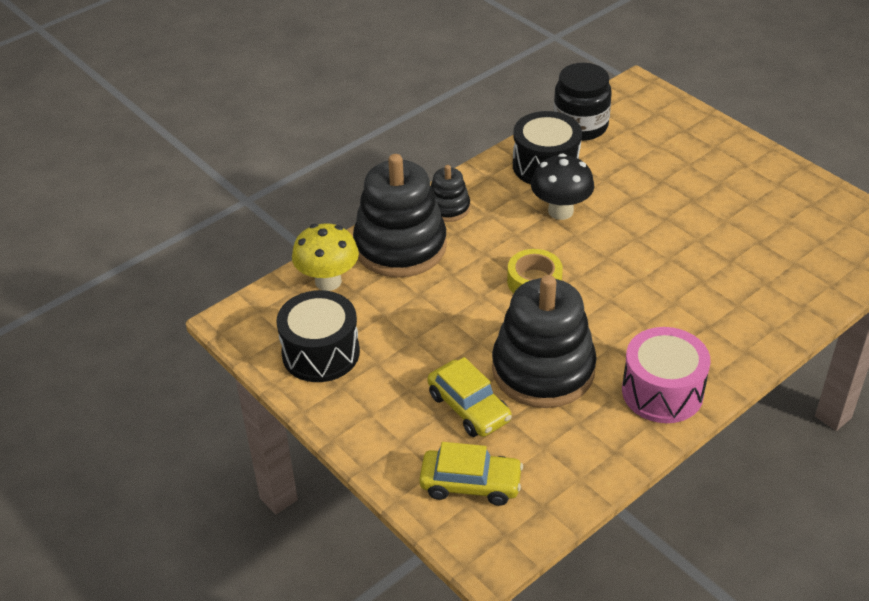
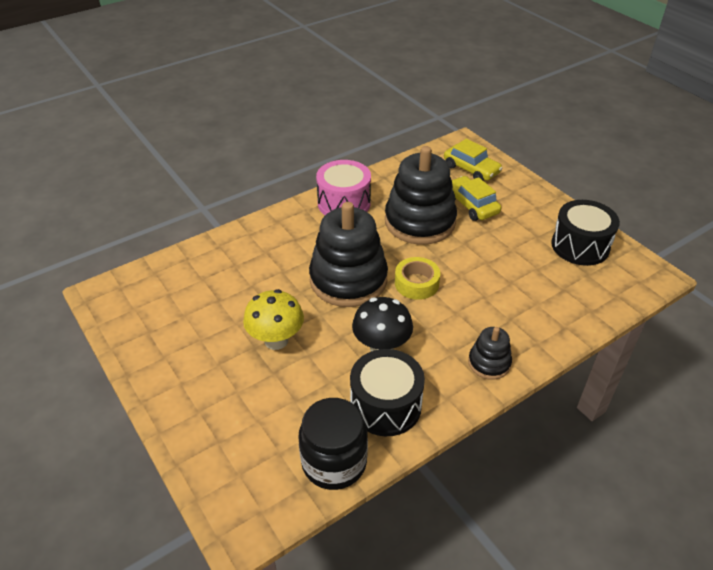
camera: 175 degrees left, 0 degrees up
yellow mushroom [292,223,359,291] -> yellow mushroom moved to [243,289,304,350]
black stacking toy [353,154,447,278] -> black stacking toy moved to [309,202,388,307]
yellow car [419,442,523,506] -> yellow car turned 150 degrees counterclockwise [444,139,502,181]

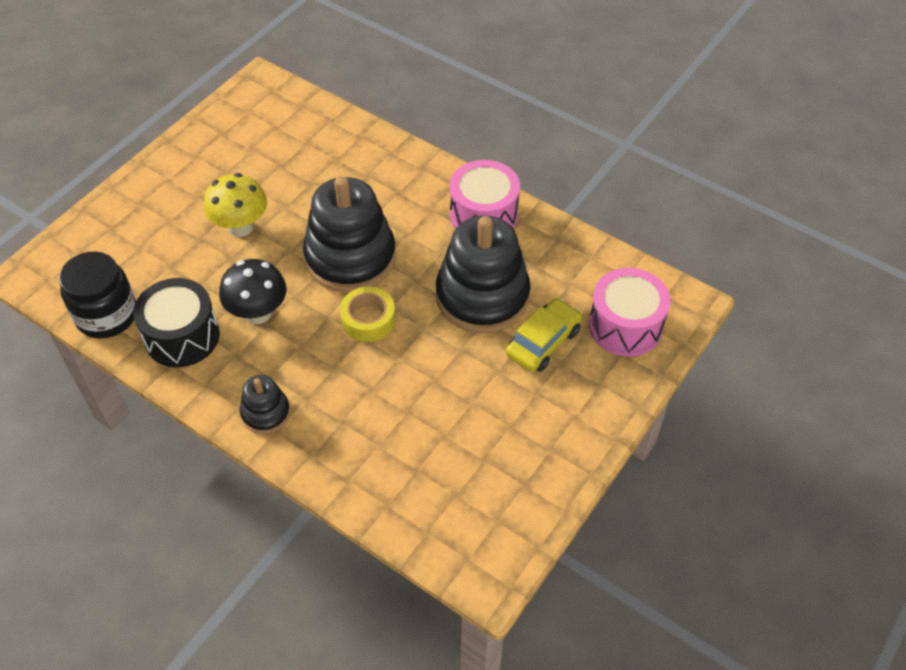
camera: 70 degrees right, 10 degrees up
yellow car [444,139,502,181] -> pink drum [589,268,670,357]
black drum [551,200,620,266] -> none

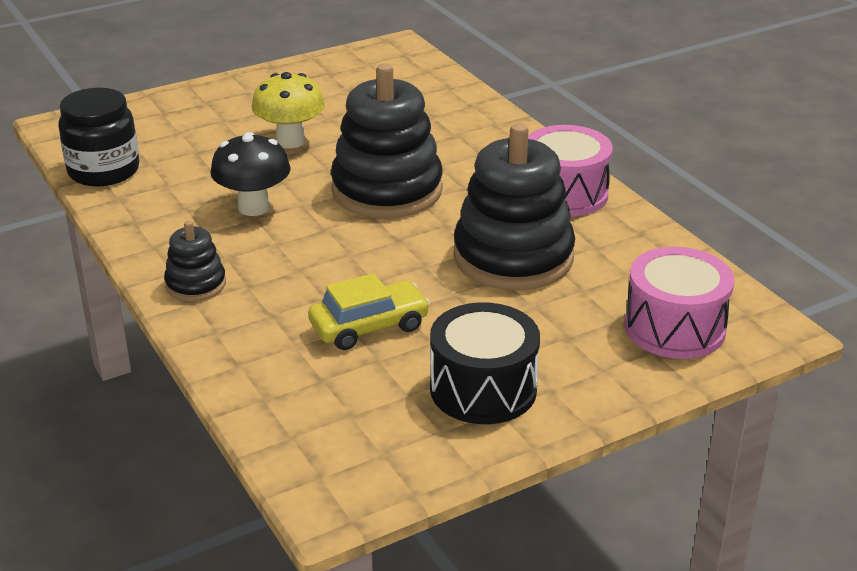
camera: 25 degrees right, 20 degrees down
black drum [133,278,220,367] -> black drum moved to [430,302,540,424]
yellow tape [340,287,395,342] -> none
yellow car [506,298,582,372] -> yellow car moved to [308,273,430,350]

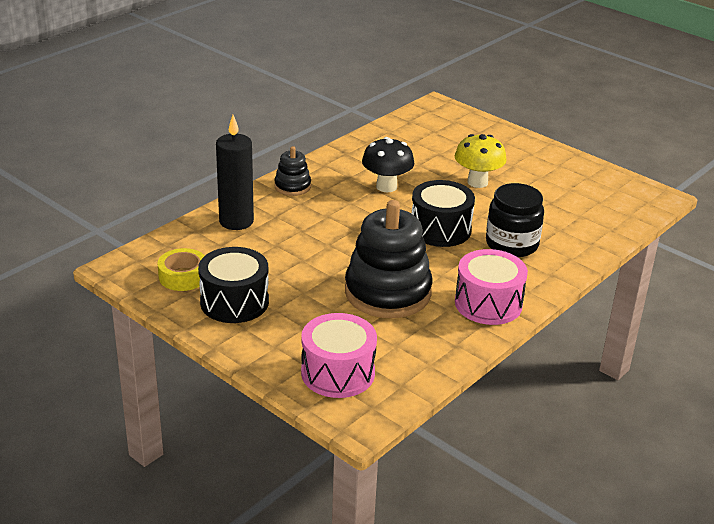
camera: 70 degrees right, 0 degrees up
black jar [58,88,139,186] -> black jar moved to [486,183,544,257]
yellow car [308,273,430,350] -> none
black stacking toy [331,64,443,218] -> black drum [411,180,475,247]
none -> yellow tape [157,248,205,291]
none -> black candle [216,115,254,230]

